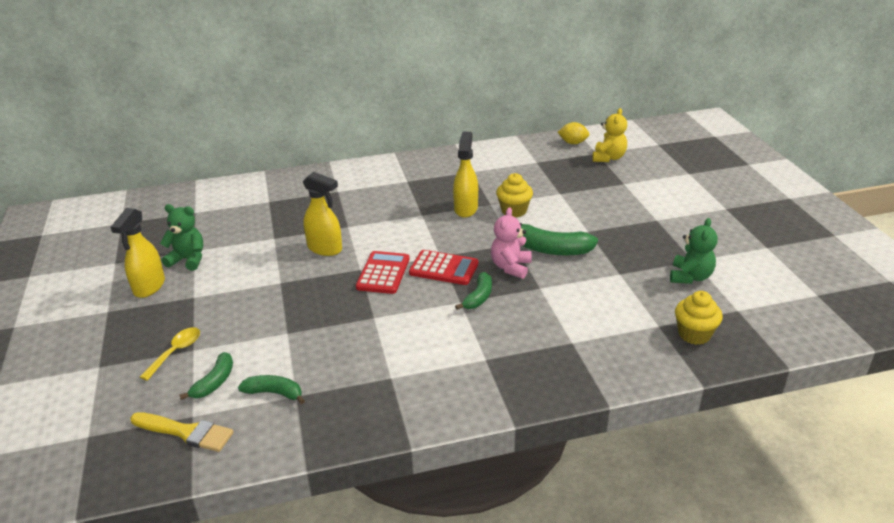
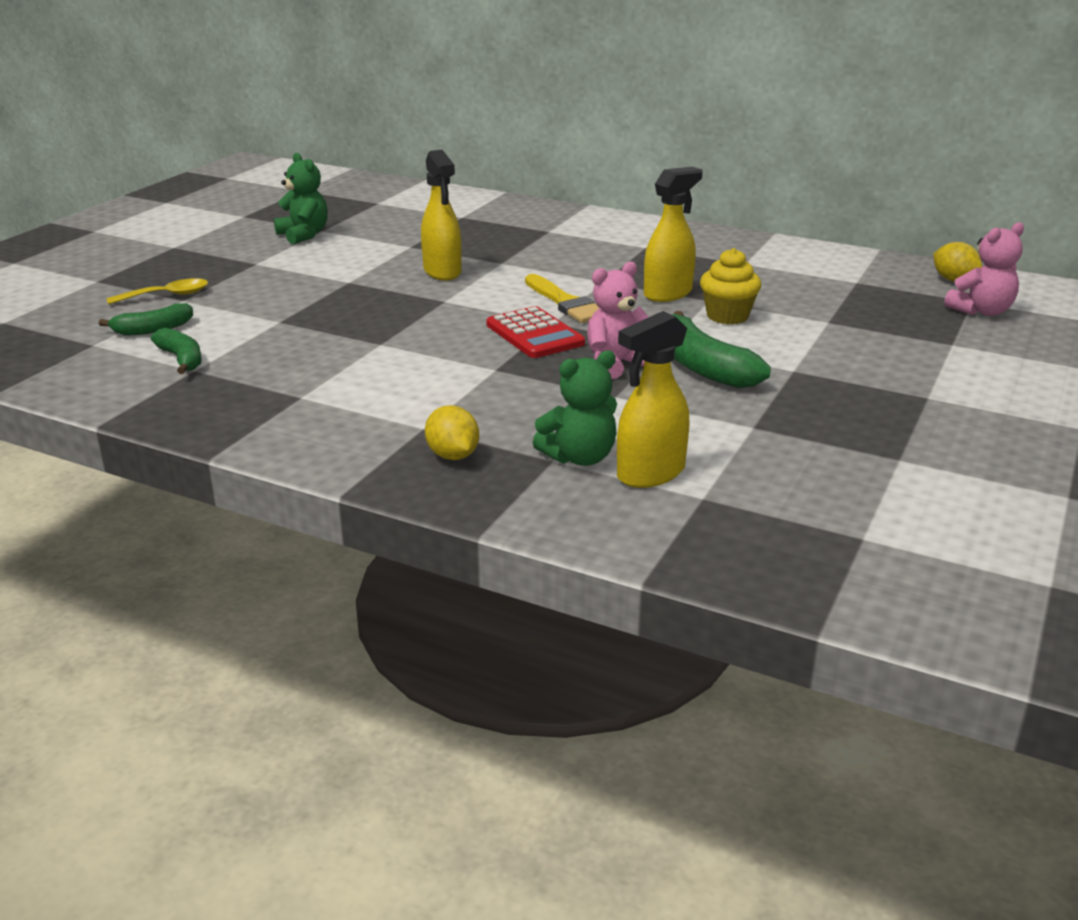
camera: 40 degrees right, 5 degrees down
yellow spray bottle [111,208,165,298] -> yellow spray bottle moved to [617,311,689,488]
yellow brush [130,412,234,452] -> yellow brush moved to [525,274,599,323]
red calculator [356,251,410,294] -> none
green banana [455,272,492,310] -> none
yellow teddy bear [592,108,627,162] -> pink teddy bear [944,222,1024,316]
green teddy bear [670,218,718,284] -> green teddy bear moved to [532,350,617,466]
yellow cupcake [675,291,723,345] -> none
none -> yellow lemon [425,405,479,460]

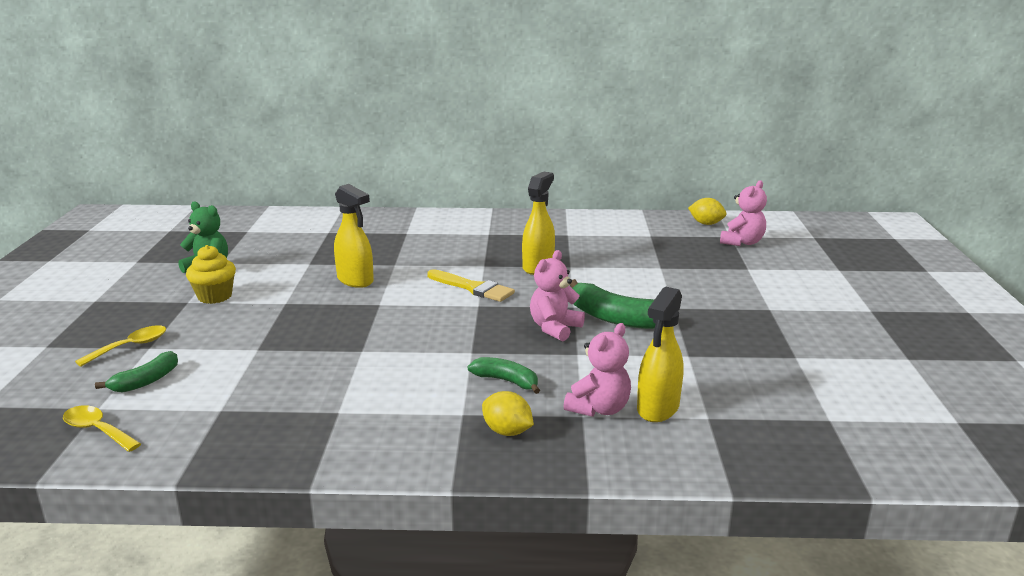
camera: 25 degrees left, 5 degrees down
green banana [151,328,202,374] -> green banana moved to [468,357,540,394]
red calculator [486,306,585,358] -> none
green teddy bear [532,350,617,466] -> pink teddy bear [564,323,631,417]
yellow cupcake [700,248,761,324] -> yellow cupcake moved to [186,245,236,304]
none -> yellow spoon [63,405,141,452]

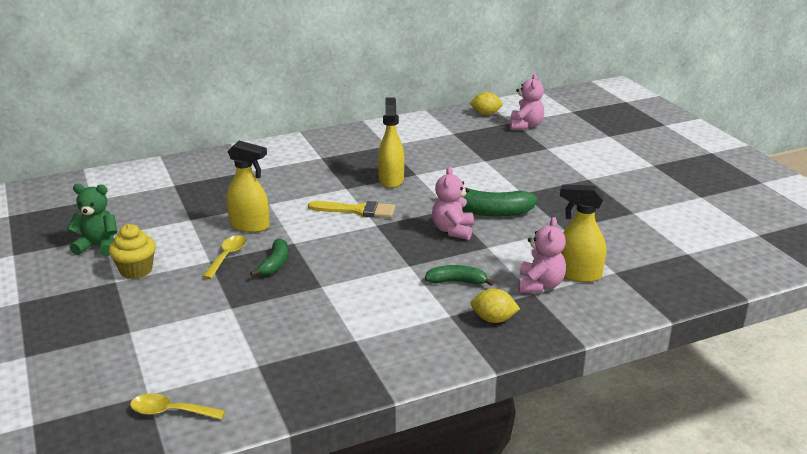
camera: 25 degrees left, 5 degrees up
yellow spoon [75,325,166,367] -> yellow spoon moved to [202,235,247,279]
green banana [95,351,178,393] -> green banana moved to [250,238,288,276]
yellow spray bottle [637,286,684,422] -> yellow spray bottle turned 105 degrees clockwise [560,184,606,283]

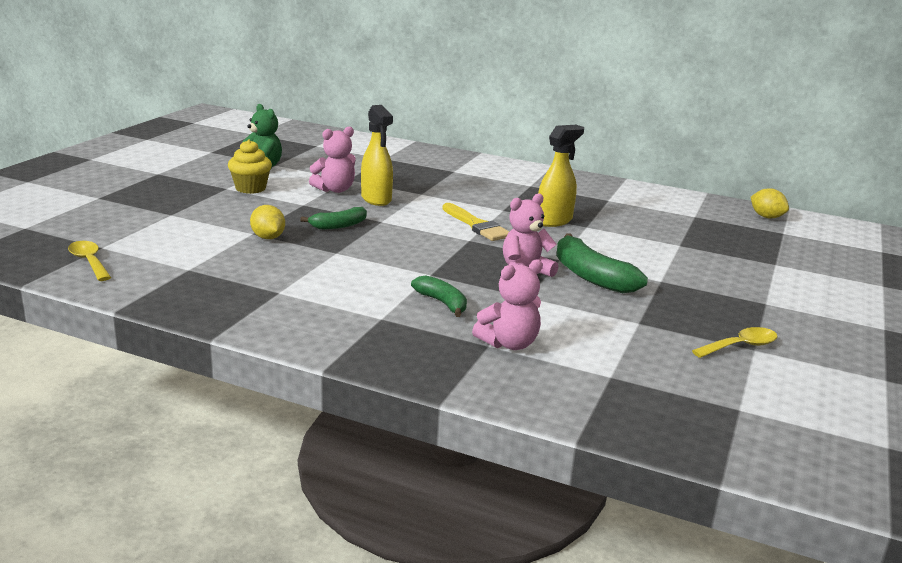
camera: 45 degrees right, 5 degrees down
yellow spoon [202,235,247,279] -> yellow spoon moved to [692,327,778,358]
yellow lemon [471,288,520,323] -> yellow lemon moved to [250,205,285,239]
pink teddy bear [510,74,544,130] -> pink teddy bear moved to [309,126,356,193]
yellow spray bottle [560,184,606,283] -> none

